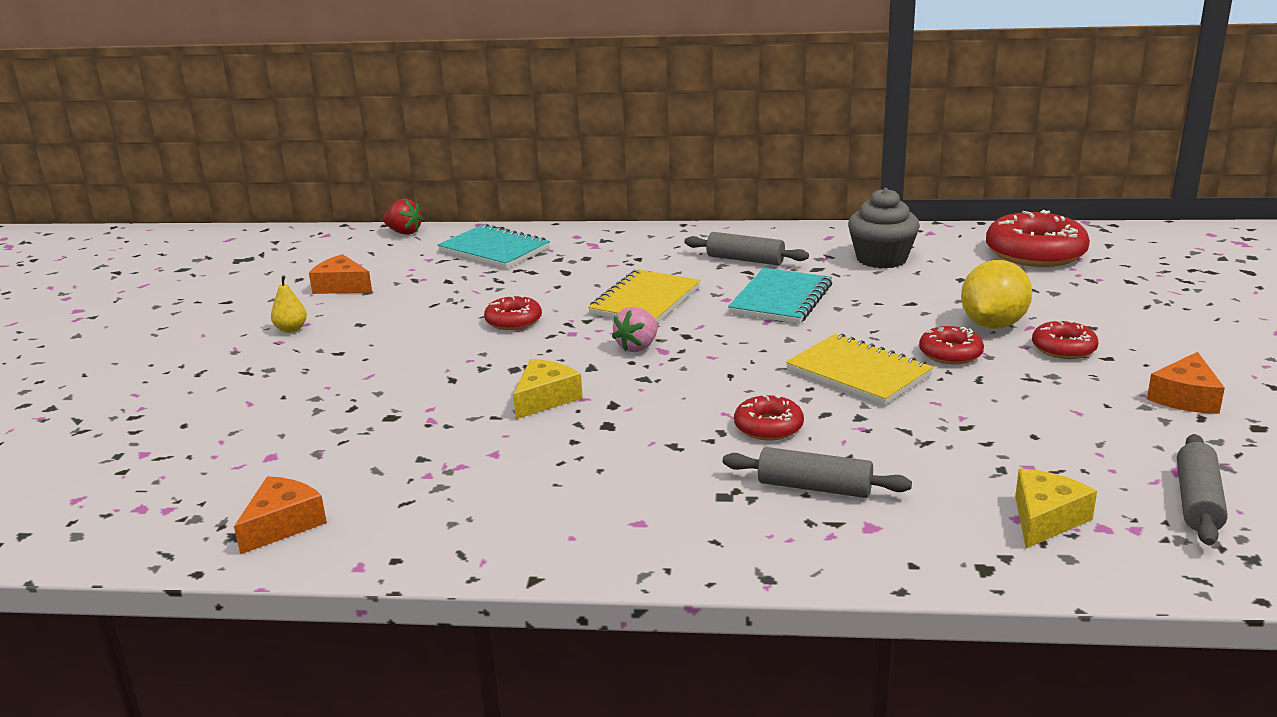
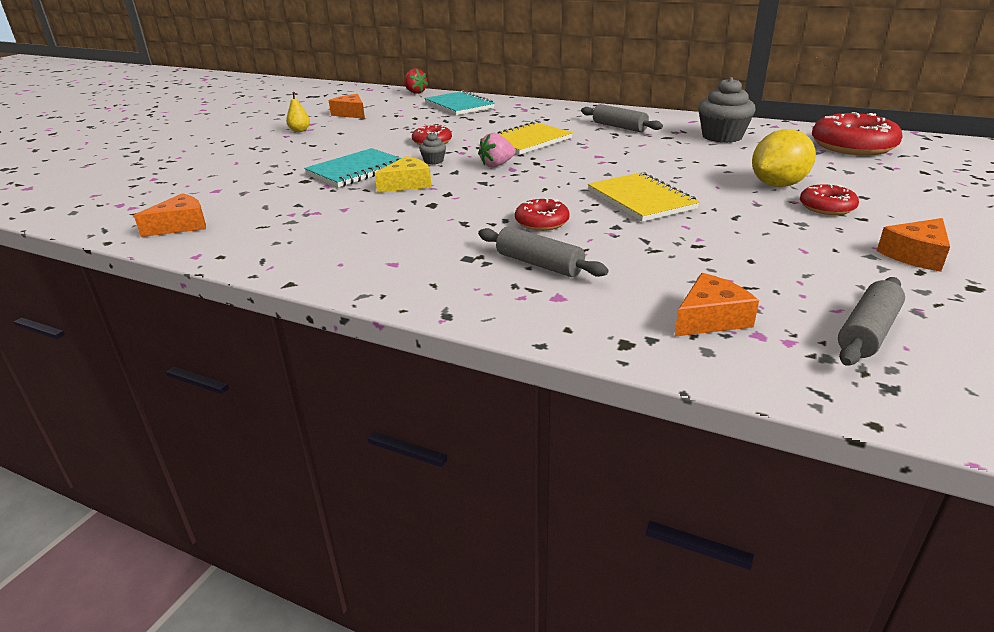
camera: 20 degrees right, 5 degrees up
turquoise notebook [728,268,832,324] -> turquoise notebook moved to [304,148,402,187]
red donut [919,326,984,364] -> none
yellow cheese [1015,469,1097,548] -> orange cheese [674,273,759,337]
none -> grey cupcake [419,133,446,164]

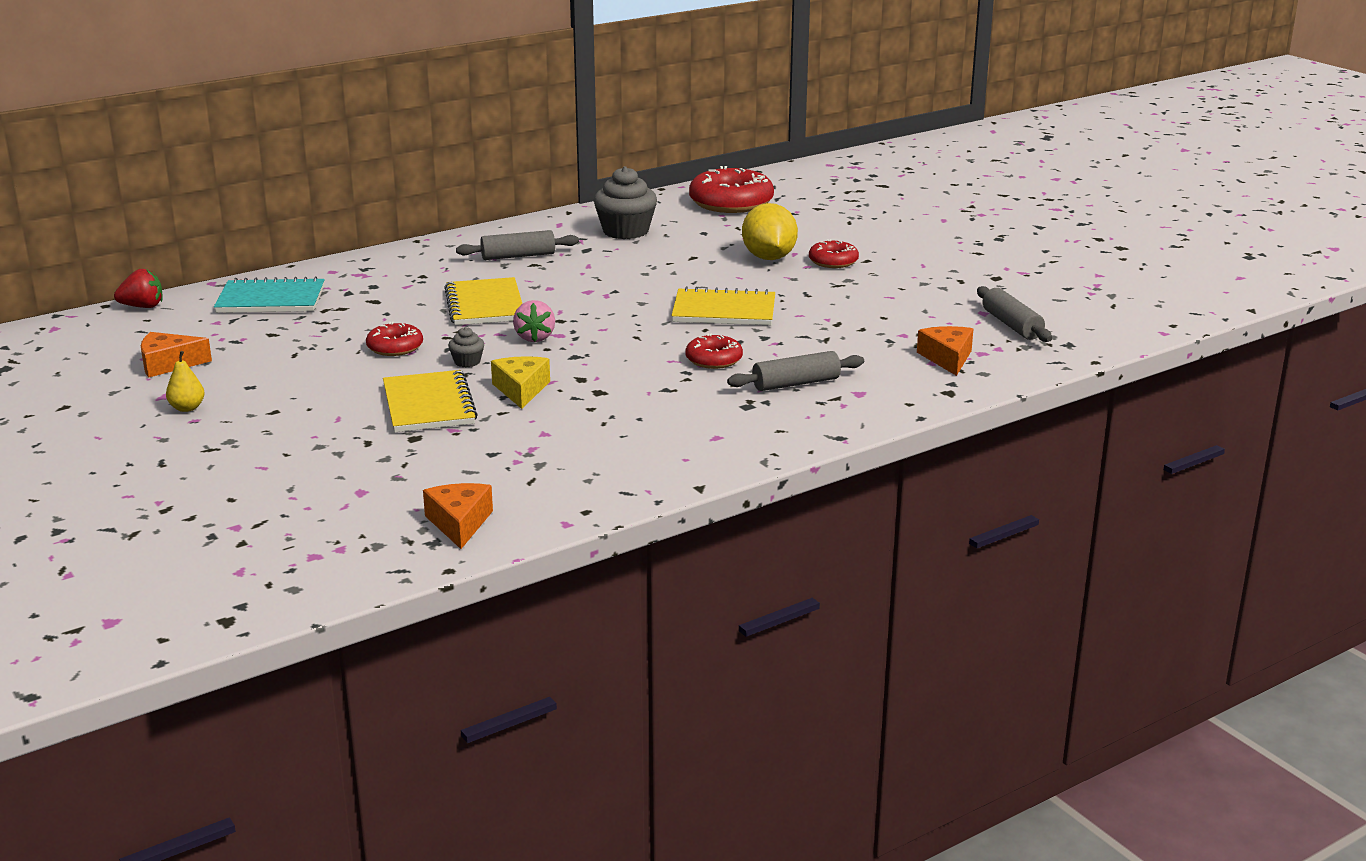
camera: 60 degrees left, 5 degrees down
turquoise notebook [304,148,402,187] -> yellow notebook [383,370,478,432]
orange cheese [877,218,950,272] -> none

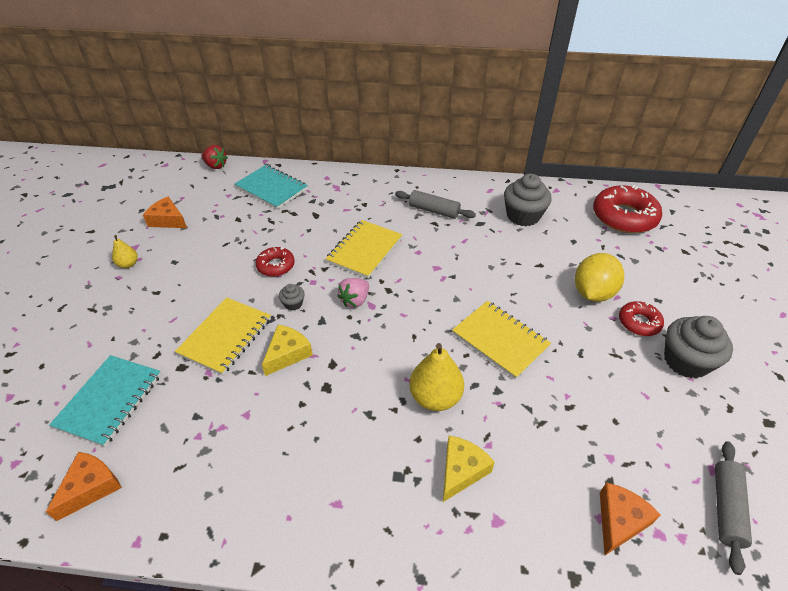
camera: 40 degrees right, 20 degrees up
red donut [685,333,743,369] -> yellow pear [409,343,464,411]
grey rolling pin [727,351,864,391] -> yellow cheese [443,436,495,502]
none -> turquoise notebook [49,355,161,447]
none -> grey cupcake [664,316,733,379]

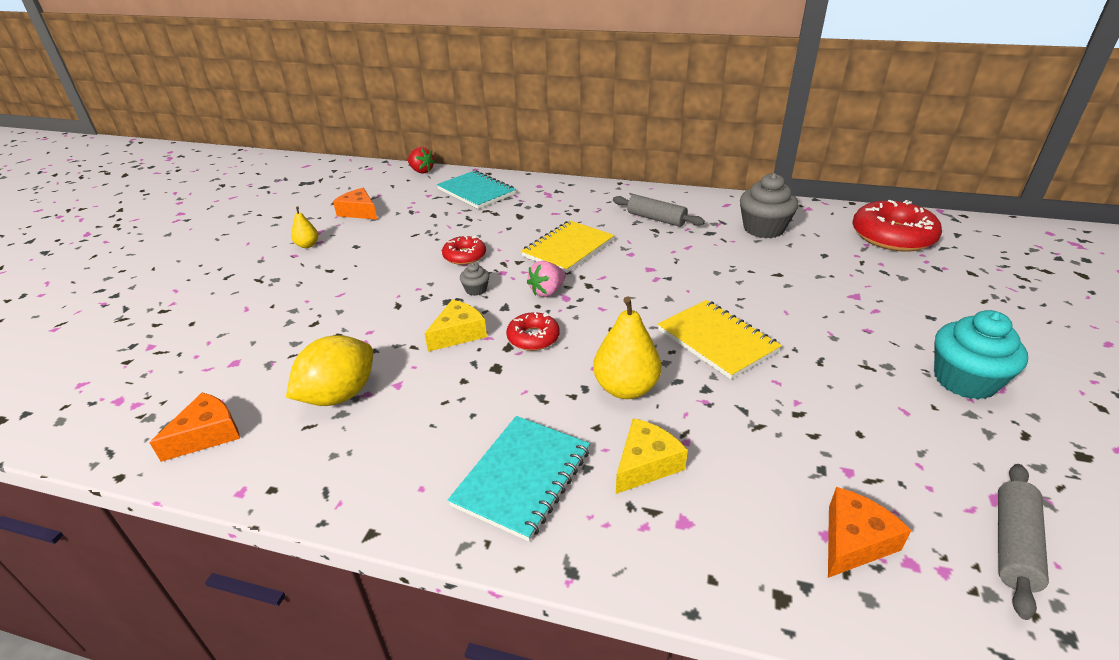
camera: 10 degrees right, 10 degrees down
turquoise notebook [49,355,161,447] -> turquoise notebook moved to [448,416,590,541]
yellow notebook [175,297,271,375] -> none
yellow lemon [575,253,624,302] -> yellow lemon moved to [286,335,373,406]
red donut [619,301,664,336] -> red donut moved to [506,312,560,351]
grey cupcake [664,316,733,379] -> turquoise cupcake [934,310,1028,400]

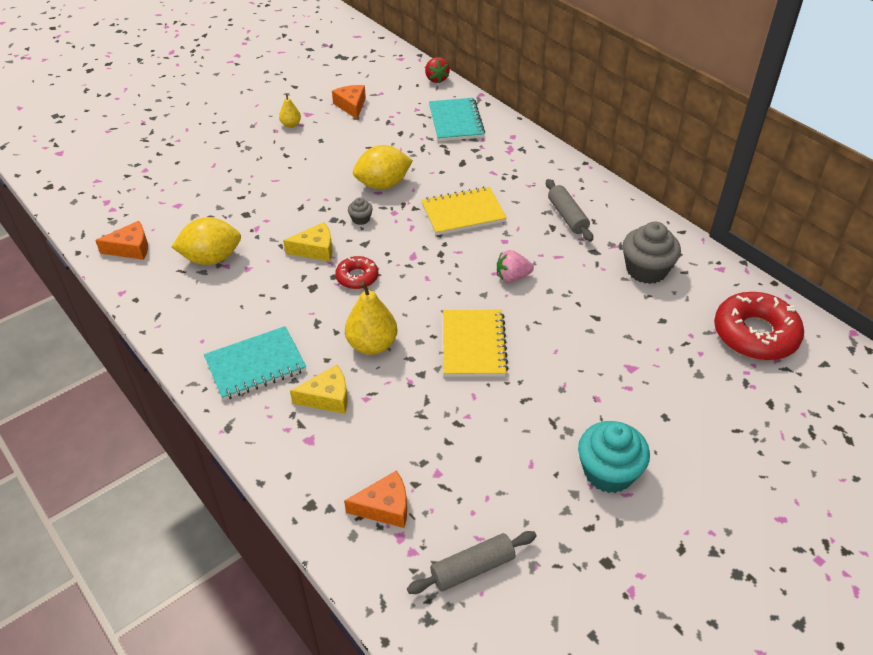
camera: 35 degrees right, 10 degrees up
red donut [442,236,486,265] -> yellow lemon [353,145,413,189]
pink strawberry [527,261,566,297] -> pink strawberry moved to [497,250,534,282]

